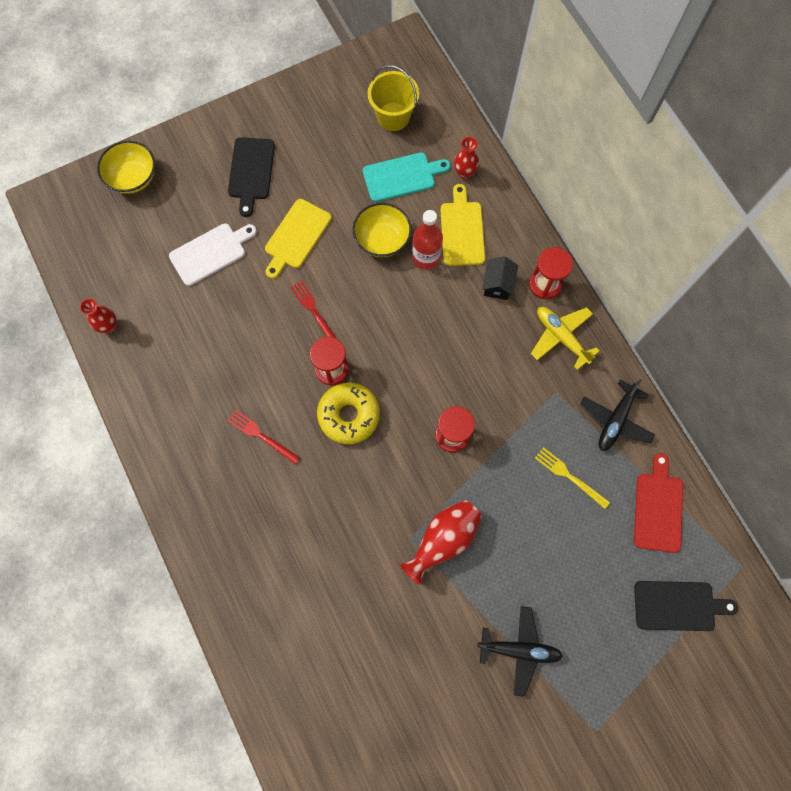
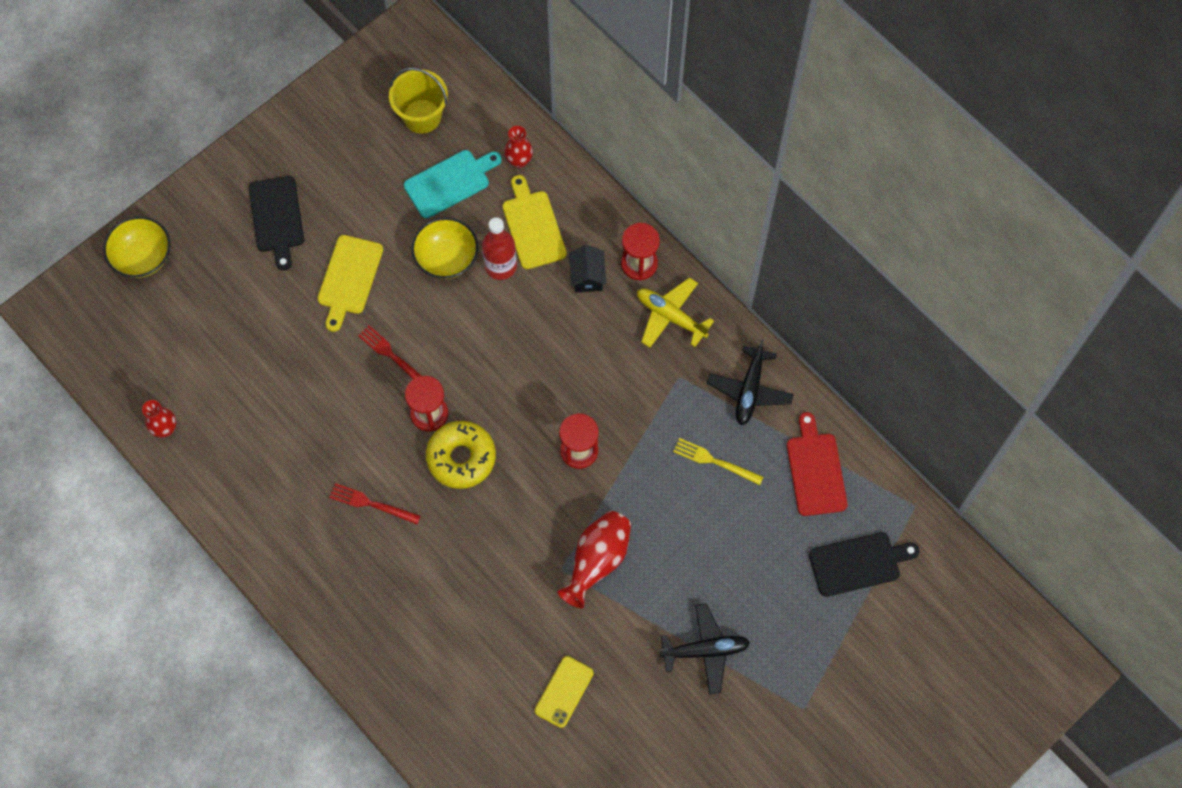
camera: 15 degrees left, 5 degrees down
white cutting board [169,223,257,286] -> none
none -> yellow phone [535,656,594,728]

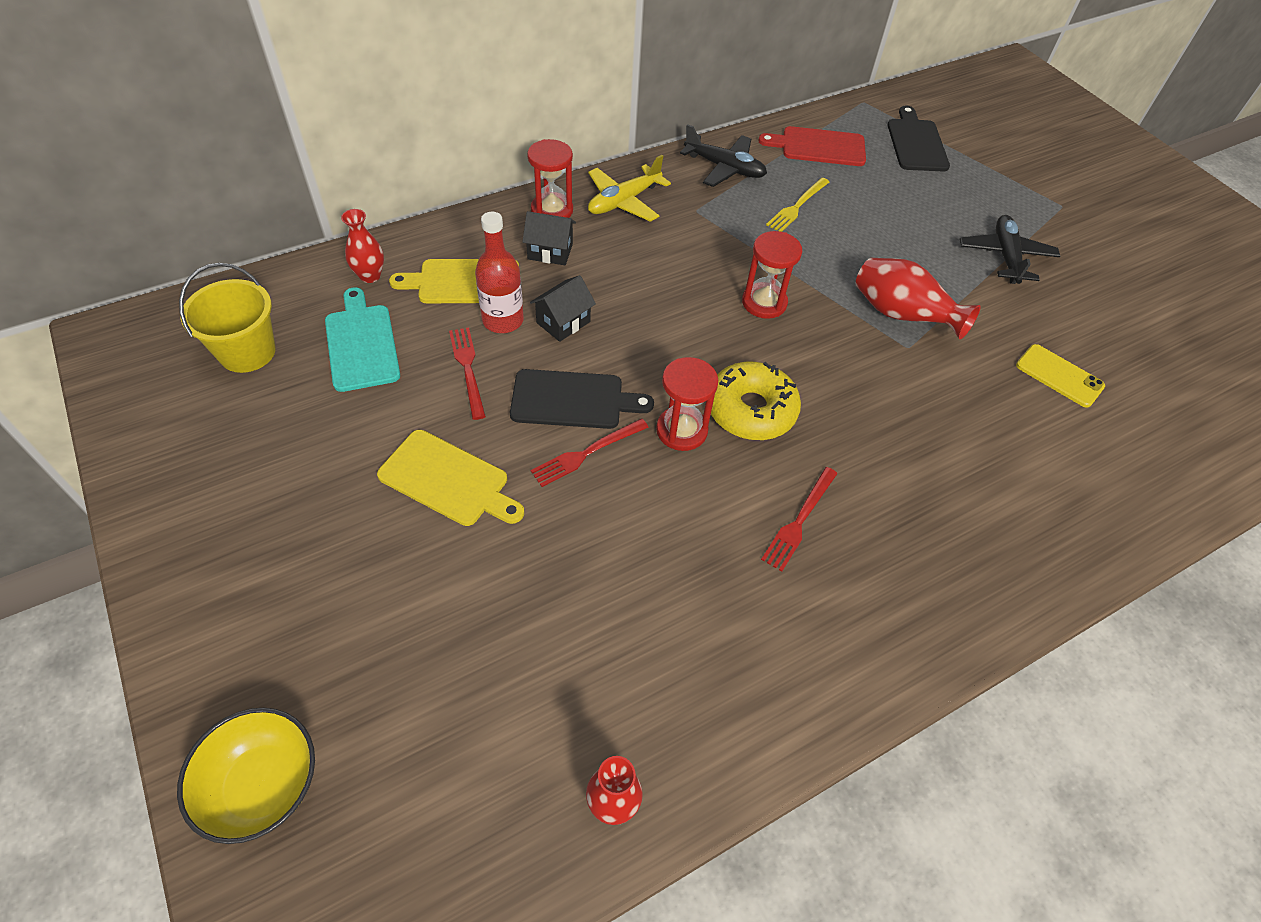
camera: 80 degrees left, 15 degrees down
black cutting board [249,176,304,271] -> black cutting board moved to [510,369,654,429]
yellow bowl [411,217,478,279] -> red fork [449,328,486,420]
none -> black house [530,275,596,342]

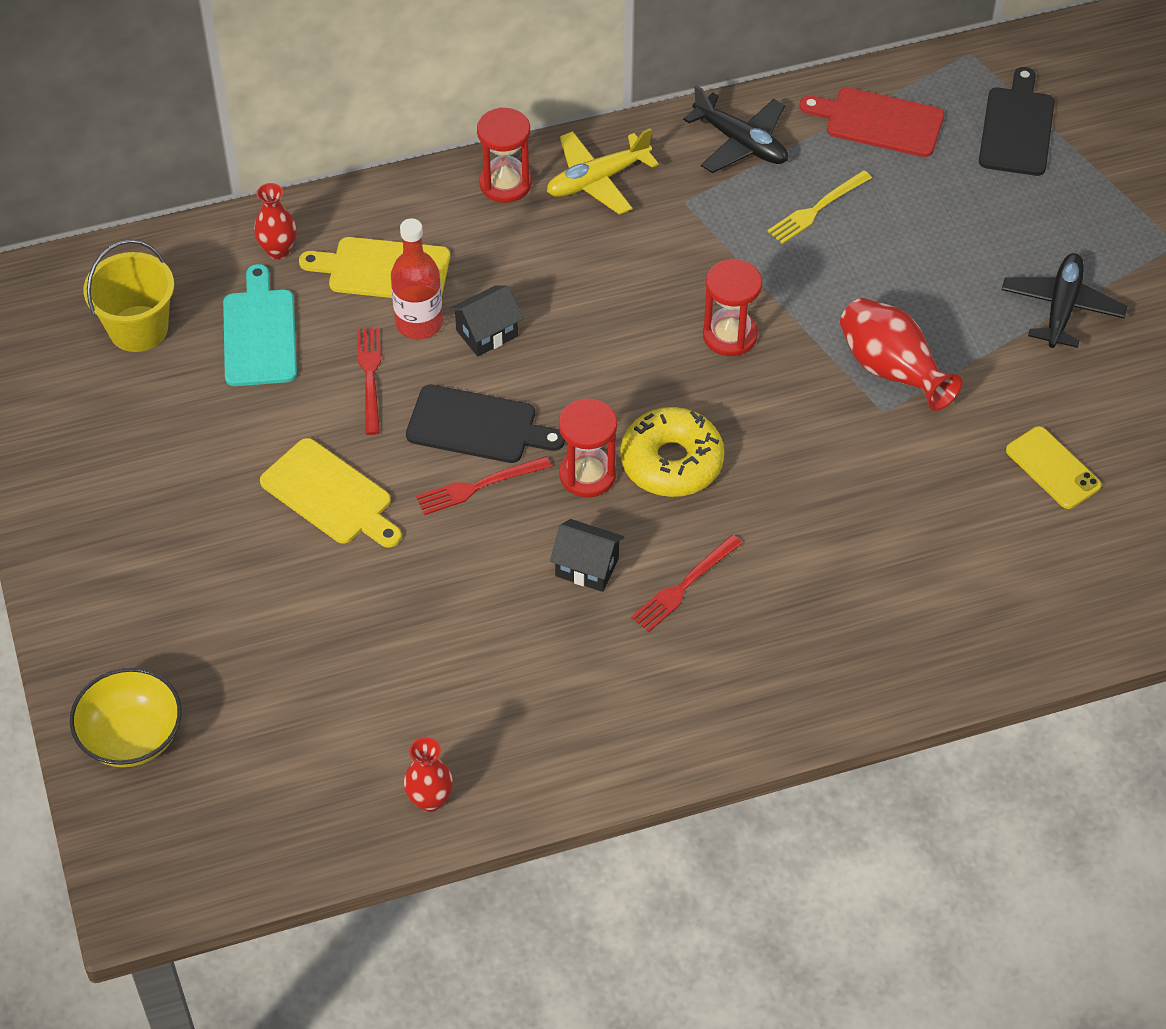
camera: 15 degrees right, 0 degrees up
black house [522,211,576,265] -> black house moved to [550,519,624,592]

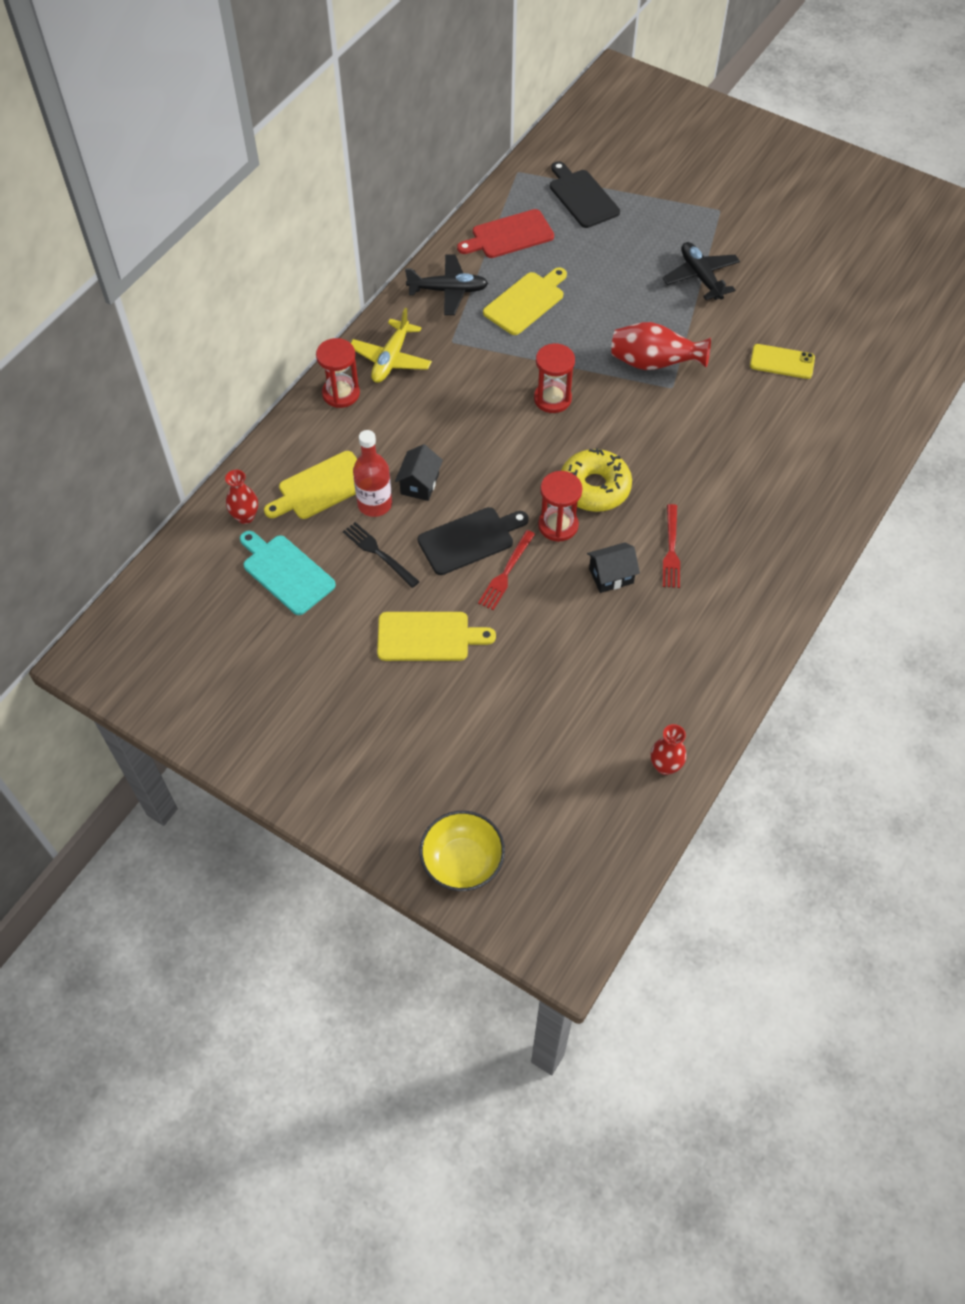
camera: 40 degrees left, 5 degrees up
yellow bucket [83,239,174,352] -> none
red fork [357,328,381,435] -> black fork [343,522,420,588]
yellow fork [767,170,872,244] -> yellow cutting board [483,268,567,335]

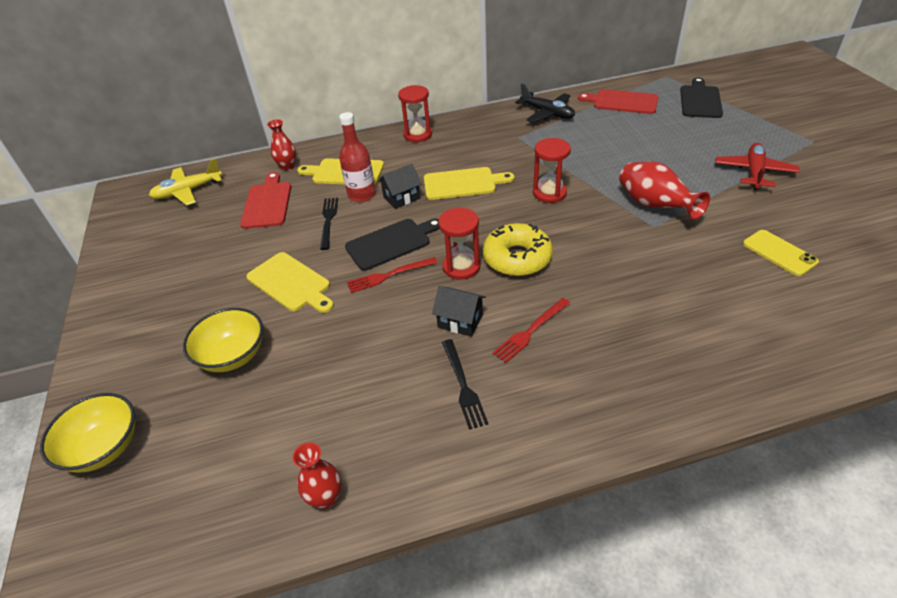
camera: 45 degrees right, 15 degrees down
turquoise cutting board [240,531,336,615] -> red cutting board [240,172,291,229]
yellow plane [351,308,432,383] -> yellow plane moved to [149,158,222,206]
black cutting board [418,507,529,575] -> black cutting board turned 45 degrees counterclockwise [345,219,439,271]
yellow cutting board [483,268,567,335] -> yellow cutting board moved to [424,167,514,200]
black plane [663,242,740,300] -> red plane [715,143,800,190]
none -> yellow bowl [183,308,263,372]
none -> black fork [442,339,488,430]

